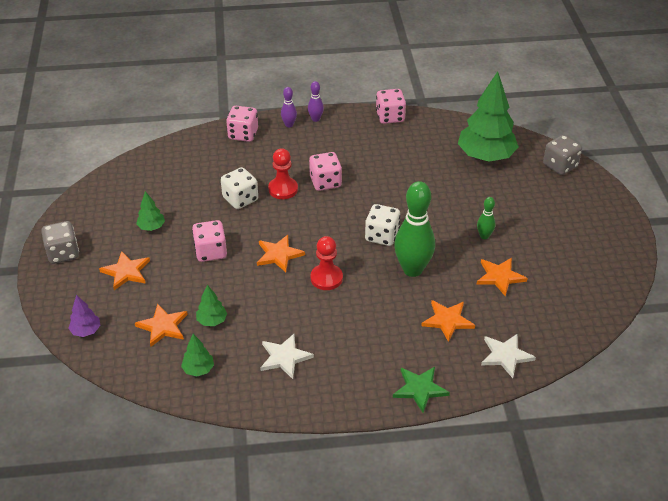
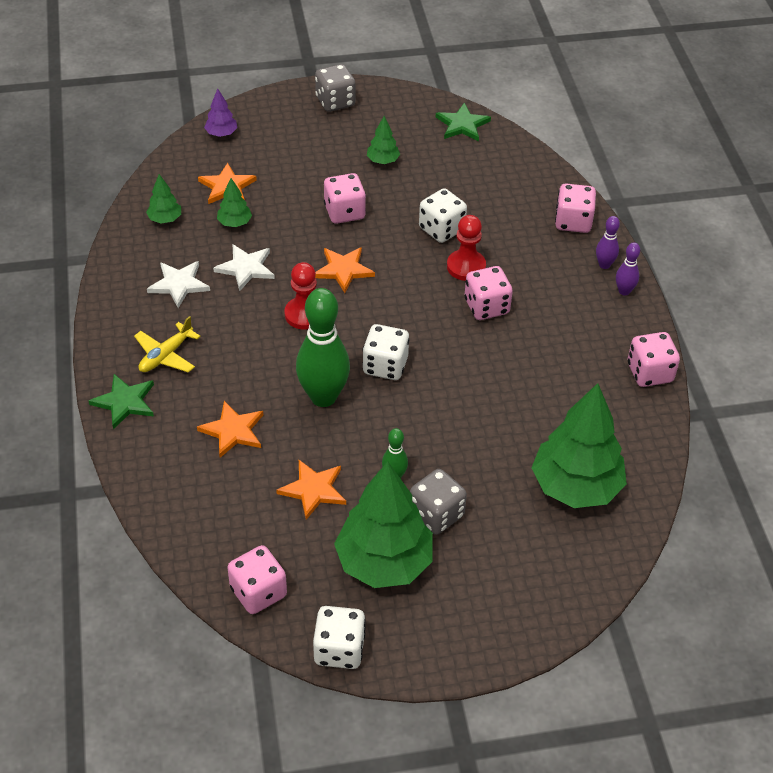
camera: 85 degrees right, 5 degrees up
orange star [99,251,150,290] -> none
white star [481,333,536,378] -> white star moved to [213,244,275,291]
grey dice [543,135,582,175] -> grey dice moved to [410,469,467,535]
none -> yellow plane [134,316,201,373]
none -> pink dice [227,545,287,614]
none -> white dice [313,606,366,669]
none -> green tree [334,461,433,588]
none -> green star [436,103,491,141]

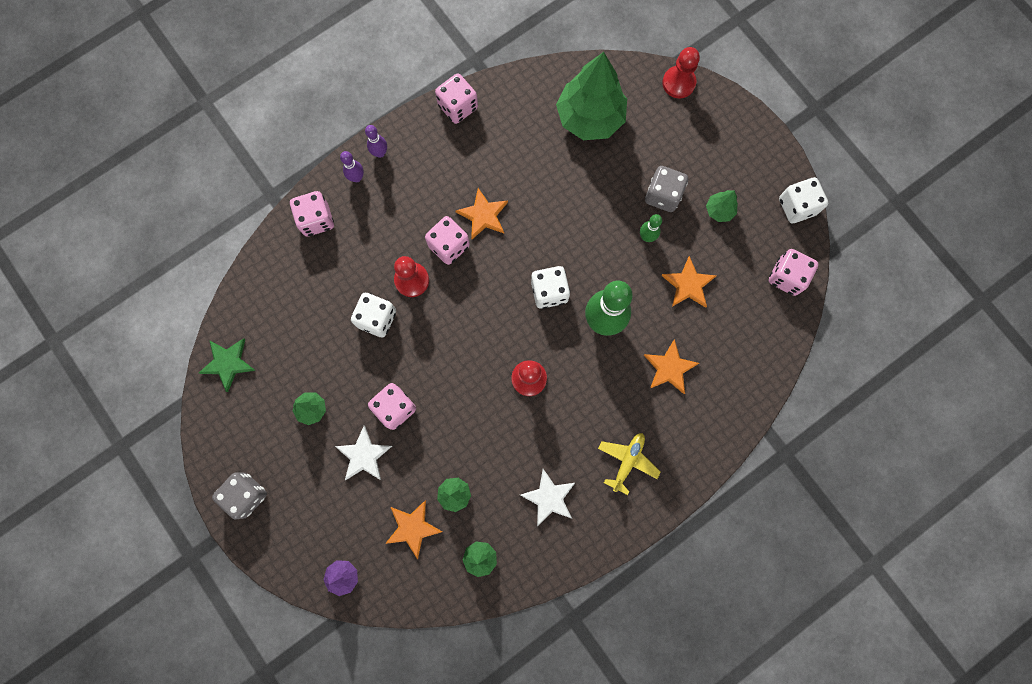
camera: 115 degrees left, 30 degrees up
green star [89,374,154,429] -> none
yellow plane [134,316,201,373] -> yellow plane turned 75 degrees counterclockwise [598,433,661,495]
white star [213,244,275,291] -> white star moved to [335,426,392,480]
orange star [315,247,375,293] -> orange star moved to [456,188,508,239]
green tree [334,461,433,588] -> green tree [706,190,738,222], size x0.44
none -> red pawn [662,47,700,98]

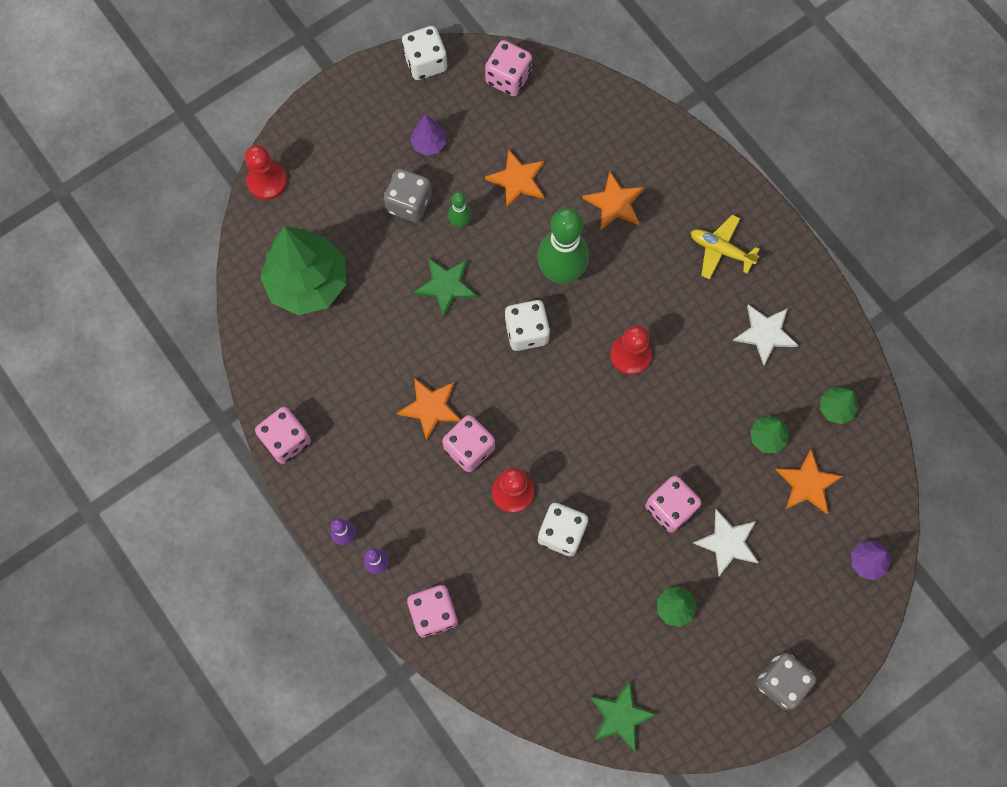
camera: 90 degrees left, 5 degrees down
green tree [706,190,738,222] -> purple tree [410,115,446,156]
none -> green star [413,258,477,317]

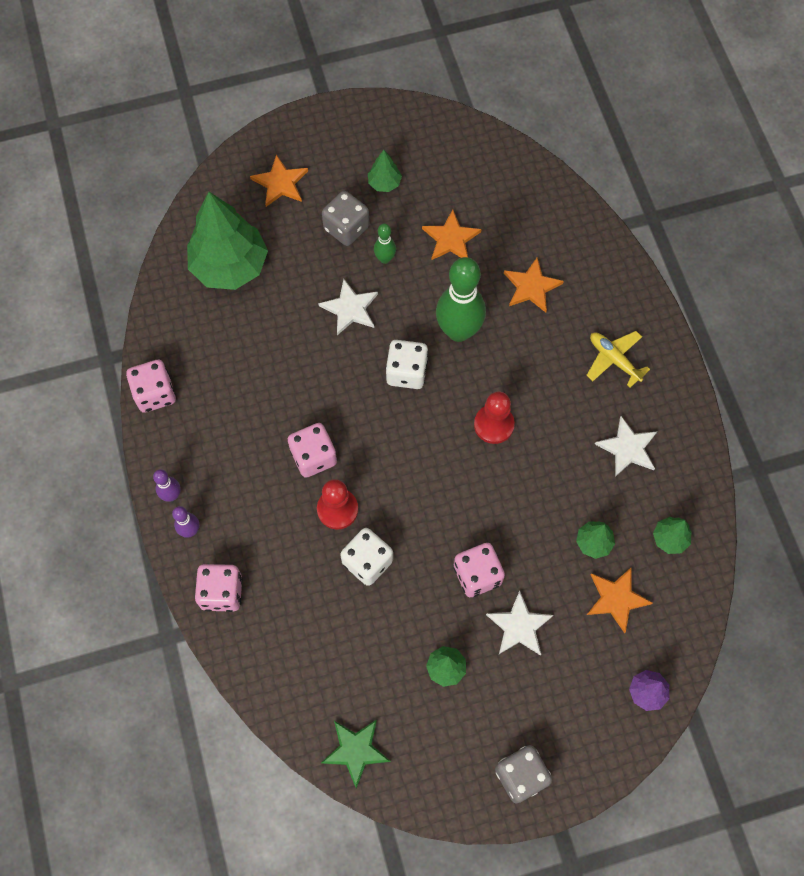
camera: 20 degrees right, 5 degrees down
red pawn [245,145,287,200] -> none
orange star [397,378,461,441] -> orange star moved to [250,155,308,207]
white dice [402,26,447,80] -> none
purple tree [410,115,446,156] -> green tree [368,150,402,192]
green star [413,258,477,317] -> white star [318,279,378,335]
pink dice [485,40,532,96] -> none

